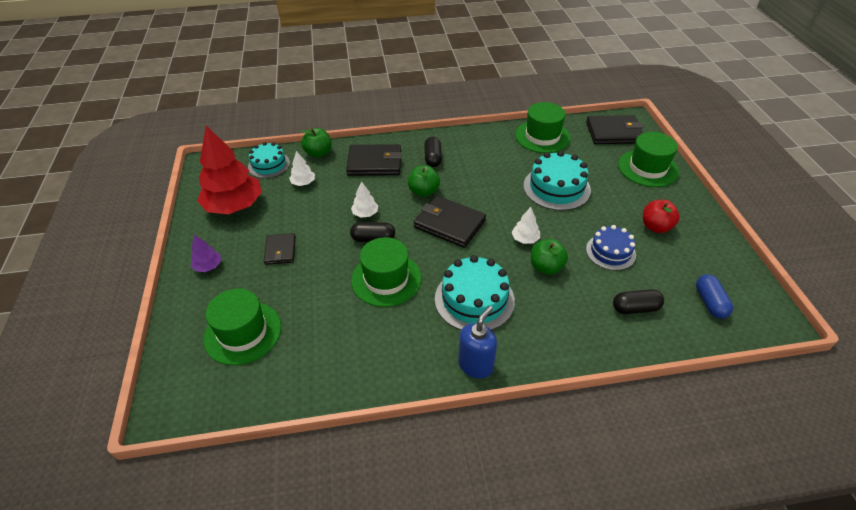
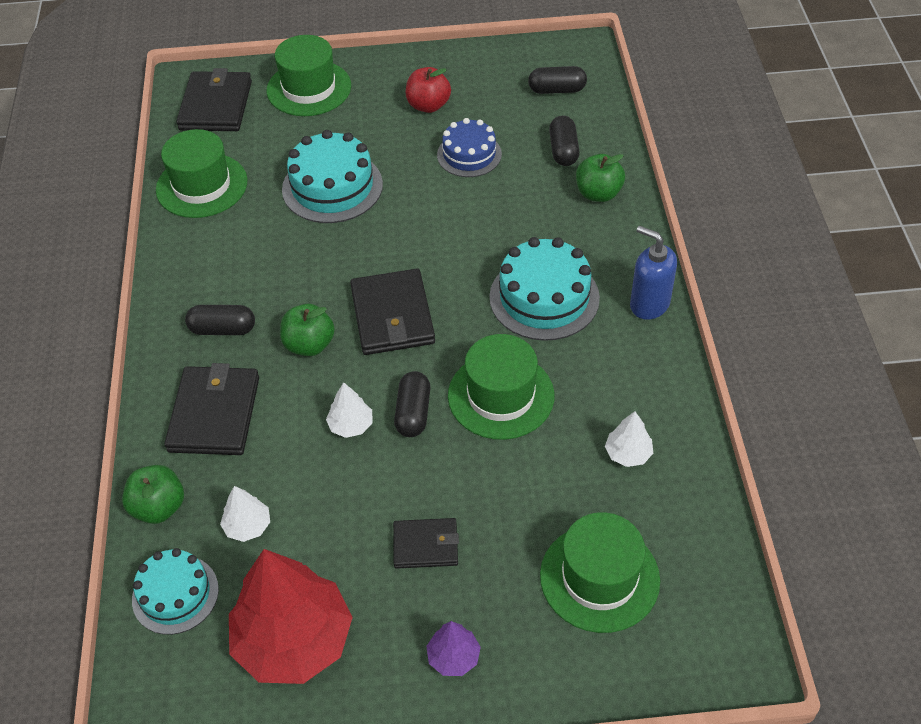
camera: 85 degrees left, 5 degrees up
black wallet [414,196,486,248] -> black wallet turned 45 degrees counterclockwise [350,269,435,355]
white tree [511,207,540,244] -> white tree moved to [605,411,653,467]
green apple [531,239,568,275] -> green apple moved to [576,154,625,202]
blue capsule [696,274,733,319] -> black capsule [528,66,587,94]

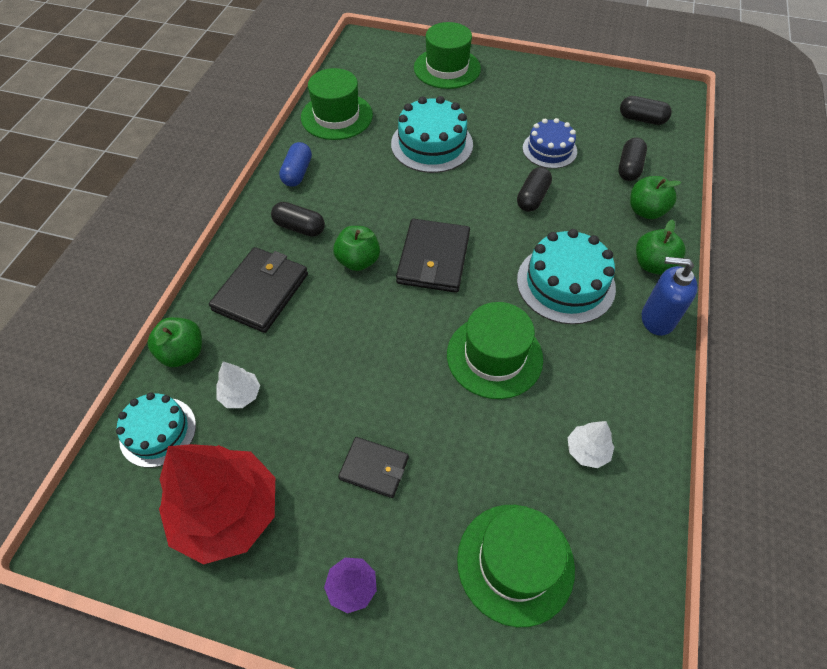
camera: 20 degrees right, 5 degrees up
black wallet [176,68,252,131] -> none
white tree [326,382,373,438] -> none
black capsule [394,371,430,437] -> black capsule moved to [517,167,552,212]
red apple [405,67,451,113] -> none
blue soap dispenser [630,226,677,320] -> blue soap dispenser turned 45 degrees counterclockwise [642,257,698,336]
none -> blue capsule [279,142,312,187]
none -> green apple [636,219,686,275]

